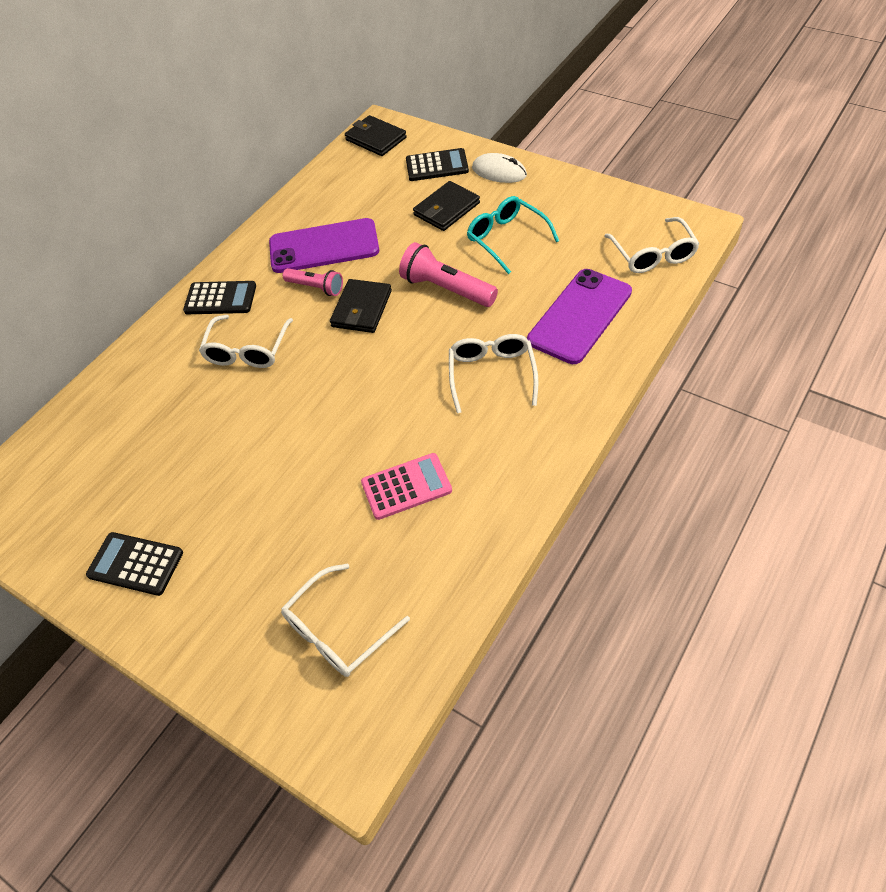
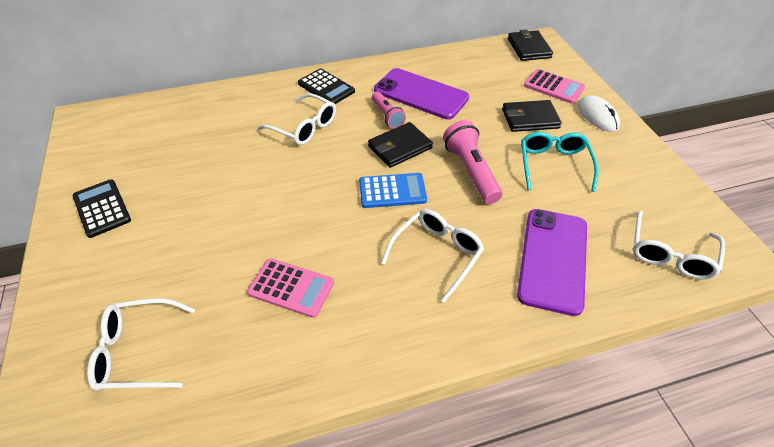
camera: 35 degrees right, 5 degrees down
white glasses [199,315,293,368] -> white glasses turned 105 degrees counterclockwise [258,93,336,145]
black calculator [406,148,469,181] -> pink calculator [524,69,585,104]
purple phone [527,269,632,364] -> purple phone turned 60 degrees counterclockwise [517,209,587,316]
none -> blue calculator [359,173,427,208]

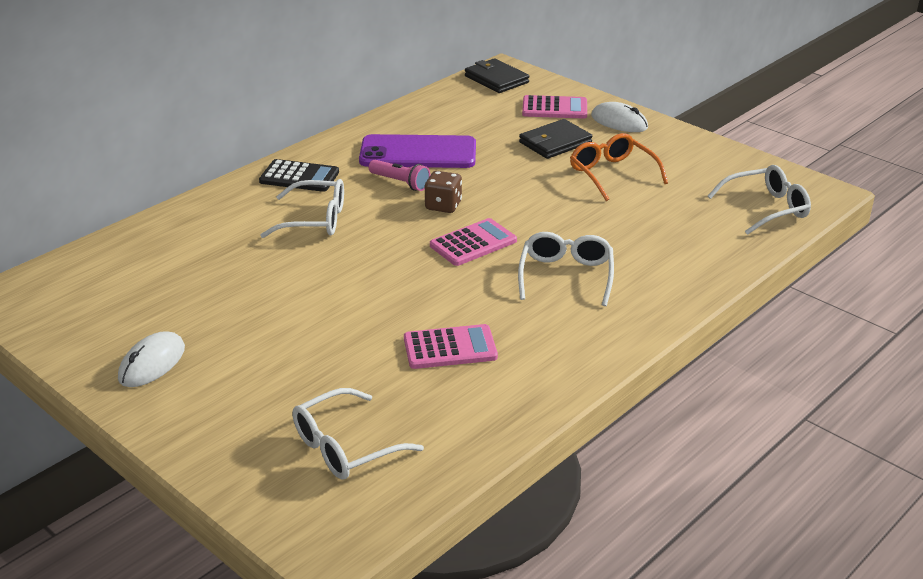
camera: 30 degrees left, 15 degrees down
black calculator [73,179,131,238] -> white mouse [118,331,185,387]
blue calculator [359,173,427,208] -> pink calculator [430,218,517,266]
black wallet [368,122,433,168] -> brown dice [424,171,462,213]
pink flashlight [443,120,502,204] -> none
purple phone [517,209,587,316] -> none
turquoise glasses [521,132,599,192] -> orange glasses [570,133,668,201]
white glasses [633,210,725,280] -> white glasses turned 105 degrees counterclockwise [708,165,811,235]

